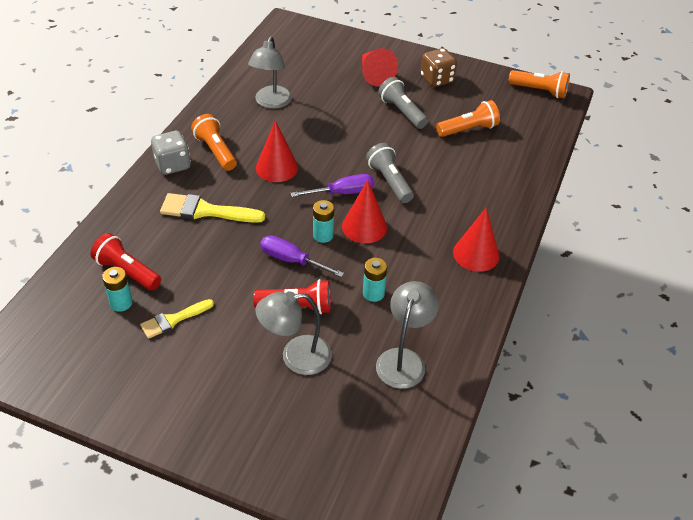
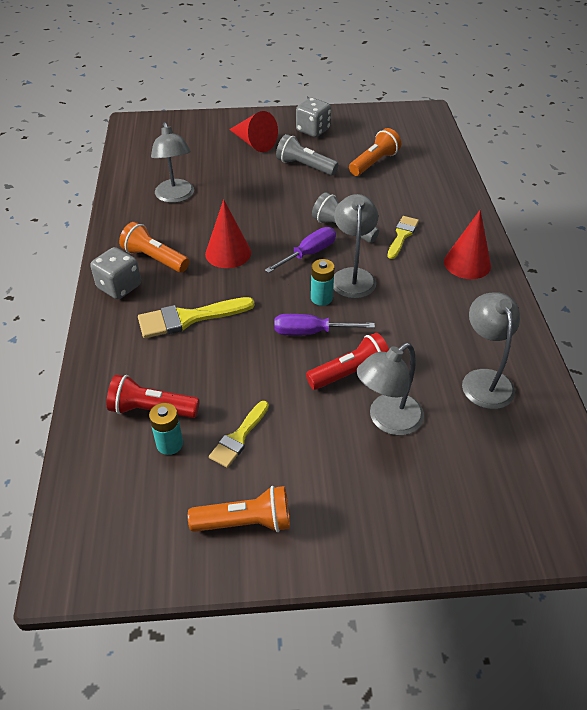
camera: 25 degrees left, 0 degrees up
red cone [342,180,387,243] -> grey lamp [333,194,378,298]
turquoise battery [363,258,387,302] -> none
brown dice [421,48,457,87] -> grey dice [296,98,331,137]
orange flashlight [508,70,570,98] -> orange flashlight moved to [188,486,290,532]
none -> yellow brush [387,216,419,259]

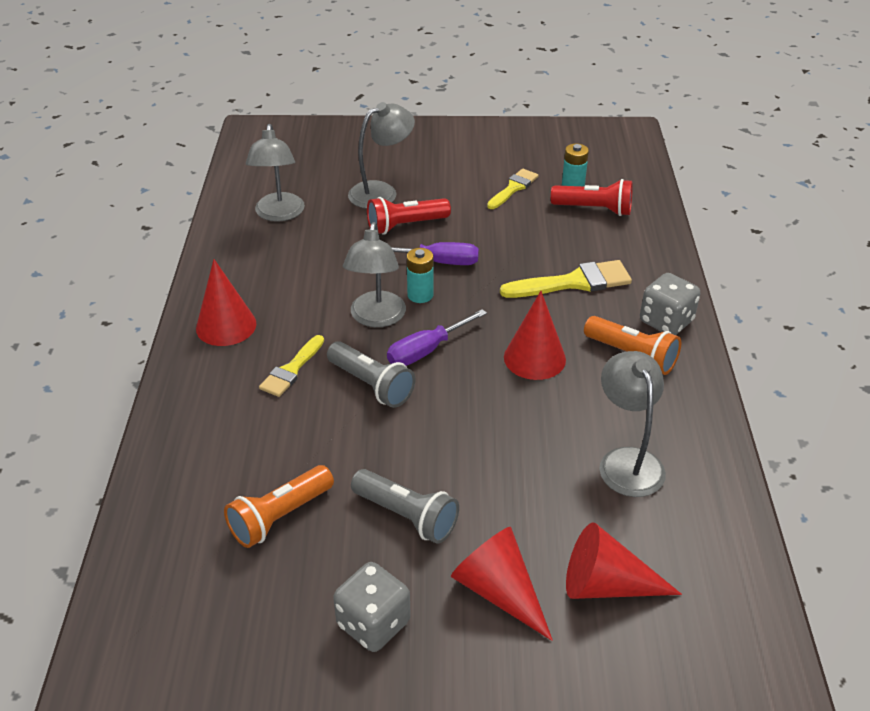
camera: 175 degrees left, 5 degrees down
orange flashlight [188,486,290,532] -> none
none -> red cone [566,522,682,599]

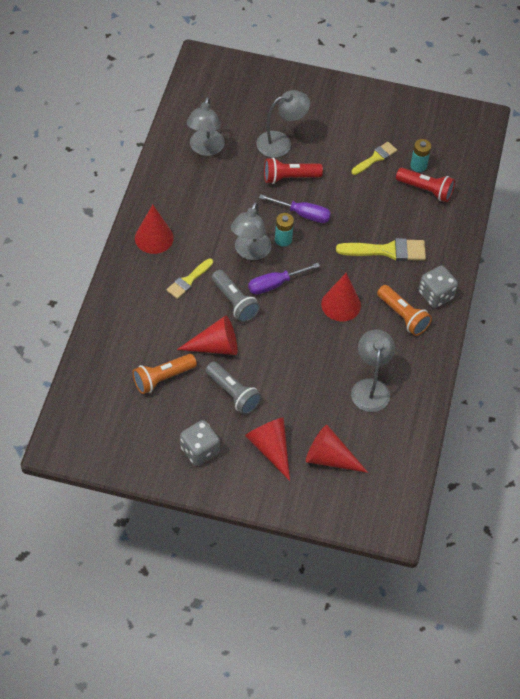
camera: 10 degrees right, 15 degrees up
none -> red cone [177,315,237,355]

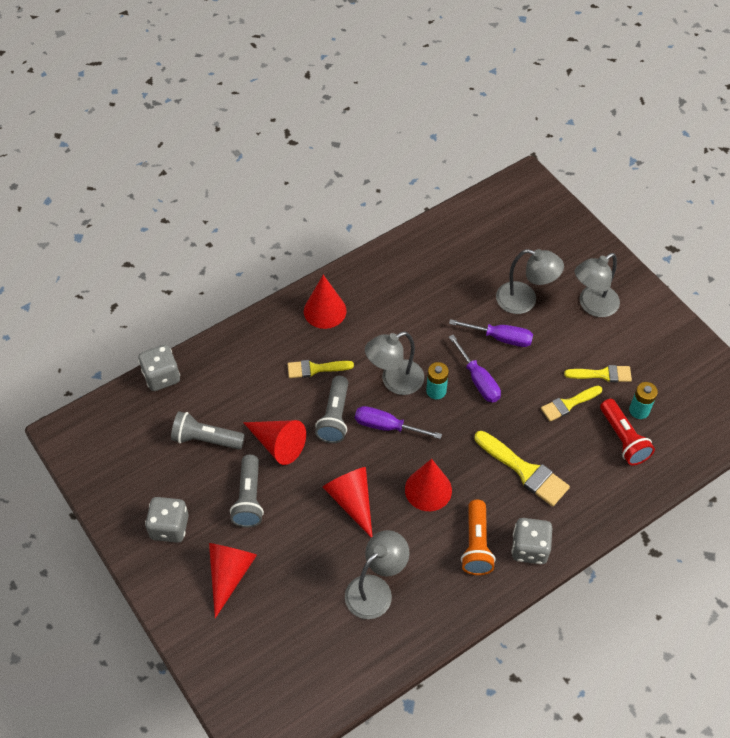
camera: 45 degrees right, 0 degrees up
orange flashlight [132,354,197,394] -> grey flashlight [171,411,245,450]
grey lamp [187,97,225,156] -> grey lamp moved to [575,253,620,317]
red flashlight [264,158,323,184] -> purple screwdriver [449,319,533,347]
red cone [306,425,368,473] -> red cone moved to [322,467,373,538]
none -> grey dice [138,344,180,391]
none -> yellow brush [541,386,602,421]

